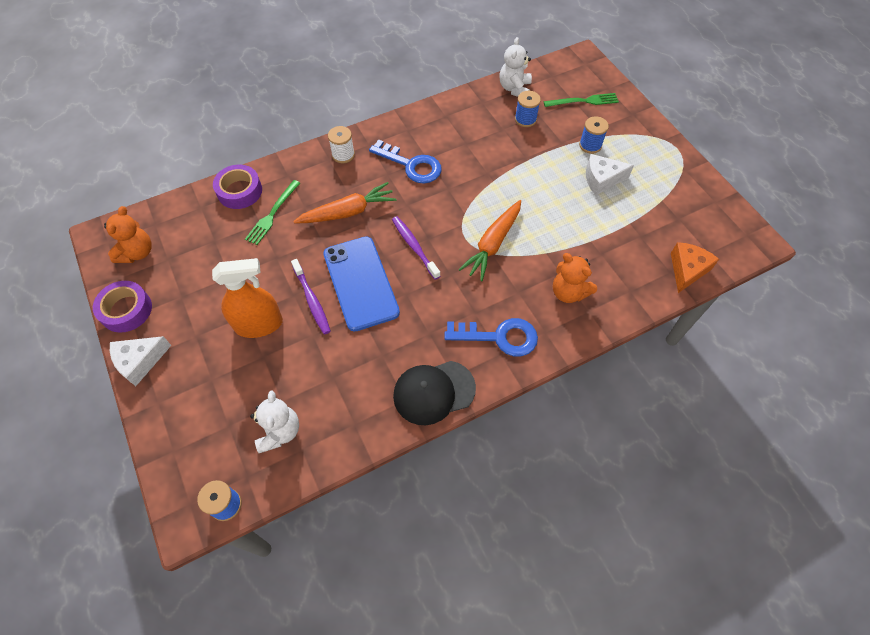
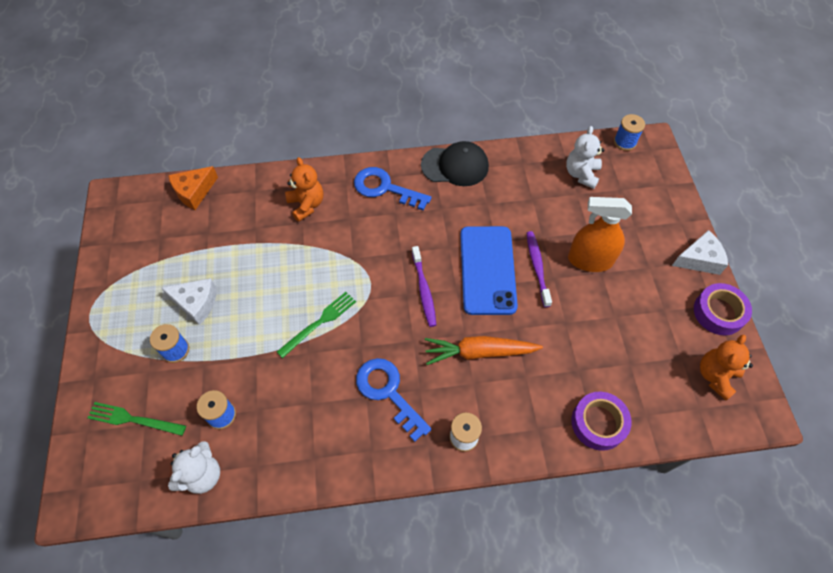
camera: 160 degrees left, 0 degrees up
green fork [245,180,300,245] -> green fork moved to [277,292,356,358]
orange carrot [458,200,521,281] -> none

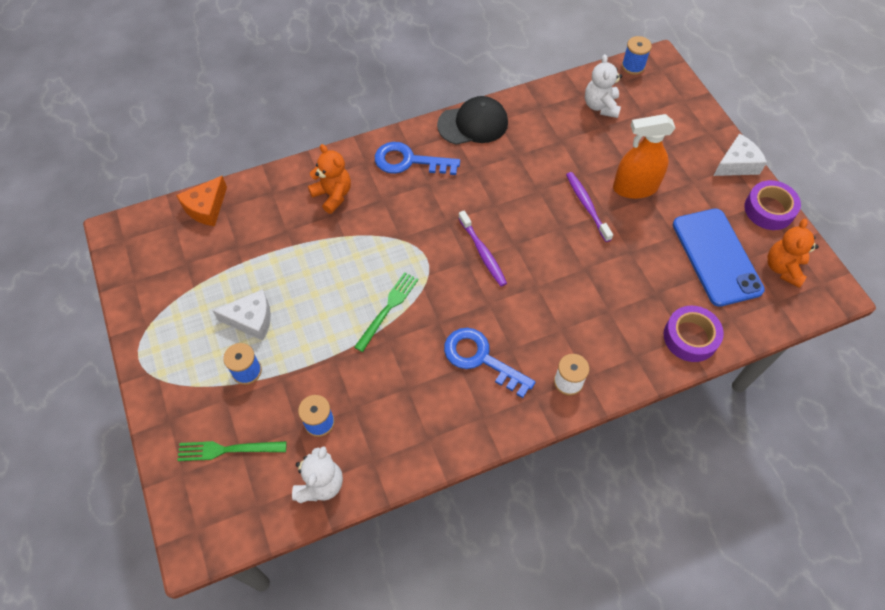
camera: 15 degrees left, 0 degrees up
orange carrot [425,336,543,365] -> none
blue phone [460,226,518,315] -> blue phone moved to [673,208,765,307]

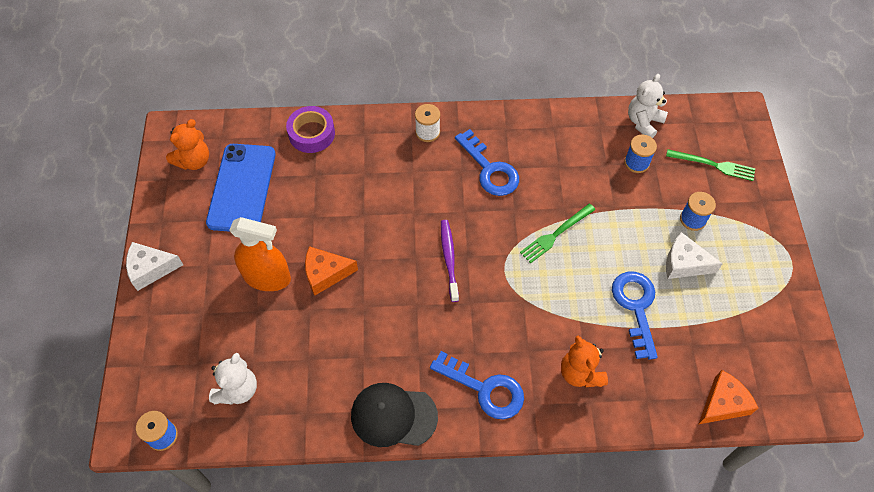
camera: 160 degrees left, 0 degrees up
purple toothbrush [566,172,613,242] -> orange cheese [305,246,358,296]
purple tape [744,180,801,230] -> none
none -> blue key [612,271,658,360]

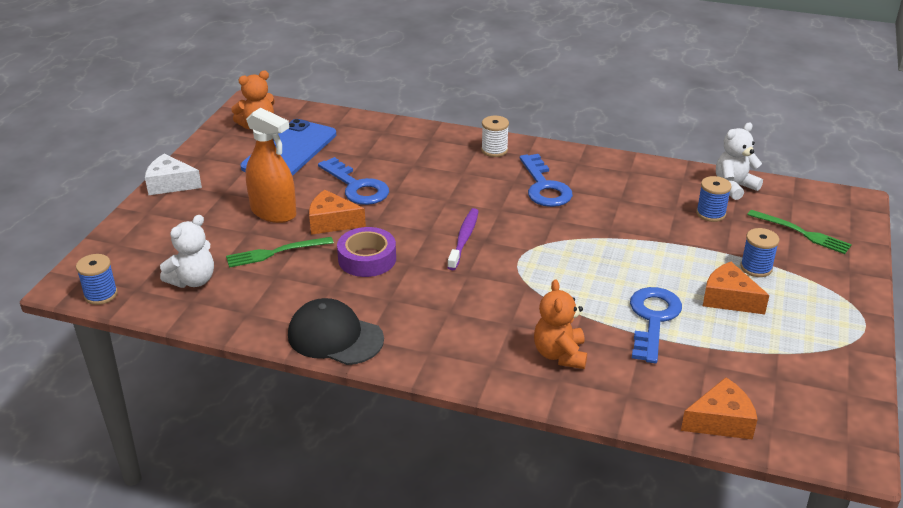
camera: 20 degrees right, 25 degrees down
purple tape [286,106,335,153] -> purple tape moved to [337,227,396,277]
blue key [430,351,524,419] -> blue key moved to [318,157,389,205]
green fork [520,204,595,263] -> green fork moved to [226,237,334,268]
white cheese [666,232,723,279] -> orange cheese [703,262,769,314]

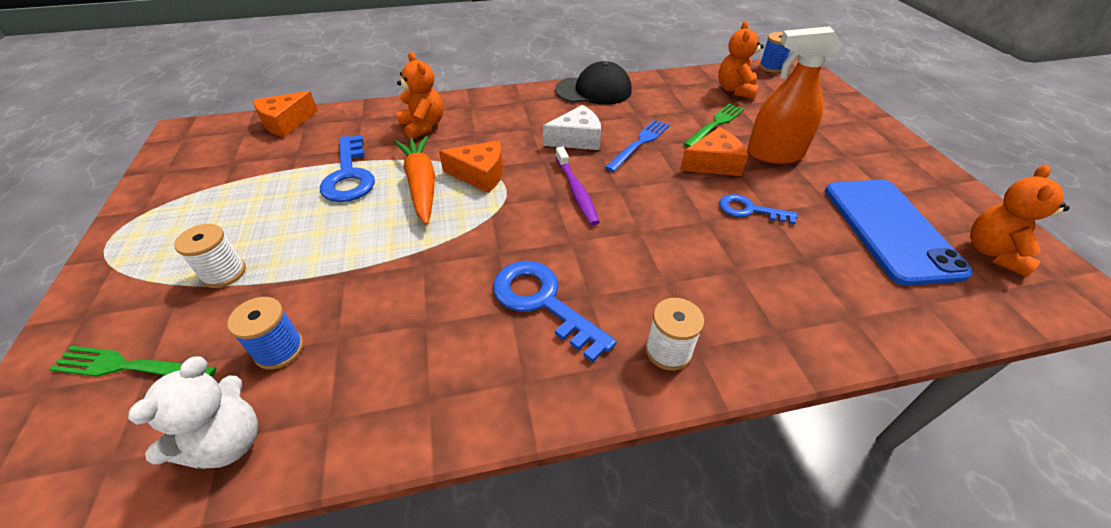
camera: 150 degrees right, 10 degrees up
white cheese [145,154,202,195] -> white cheese moved to [543,105,601,150]
white teddy bear [160,215,214,288] -> orange teddy bear [718,21,764,99]
blue key [318,157,389,205] -> blue key [719,194,798,225], size x0.62
purple tape [337,227,396,277] -> blue fork [605,120,670,172]
orange cheese [703,262,769,314] -> orange cheese moved to [439,140,503,193]
blue spool [740,228,780,277] -> white spool [174,224,246,288]
none -> orange carrot [395,136,435,225]

